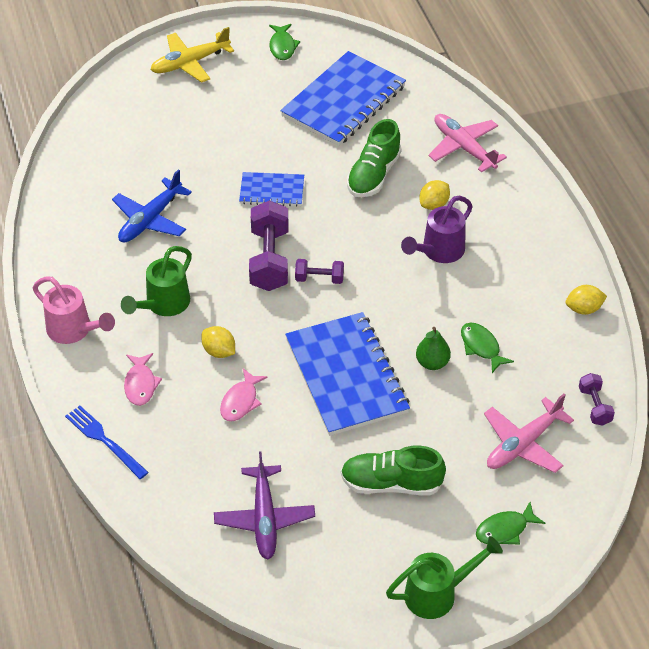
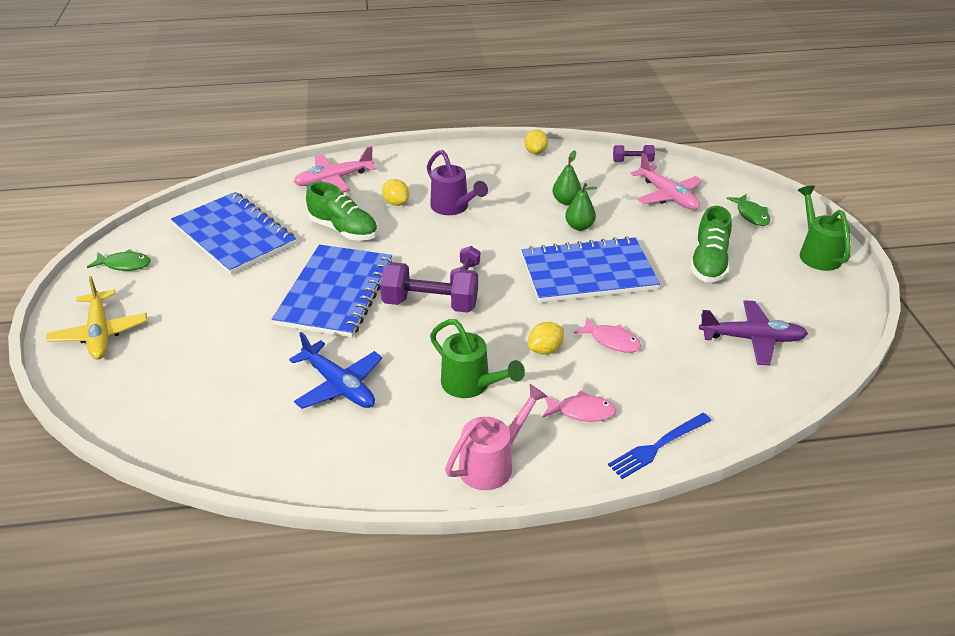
camera: 80 degrees left, 10 degrees down
blue notebook [239,172,304,207] -> blue notebook [272,244,392,338], size x1.90
green fish [461,322,514,373] -> green pear [552,150,582,205]

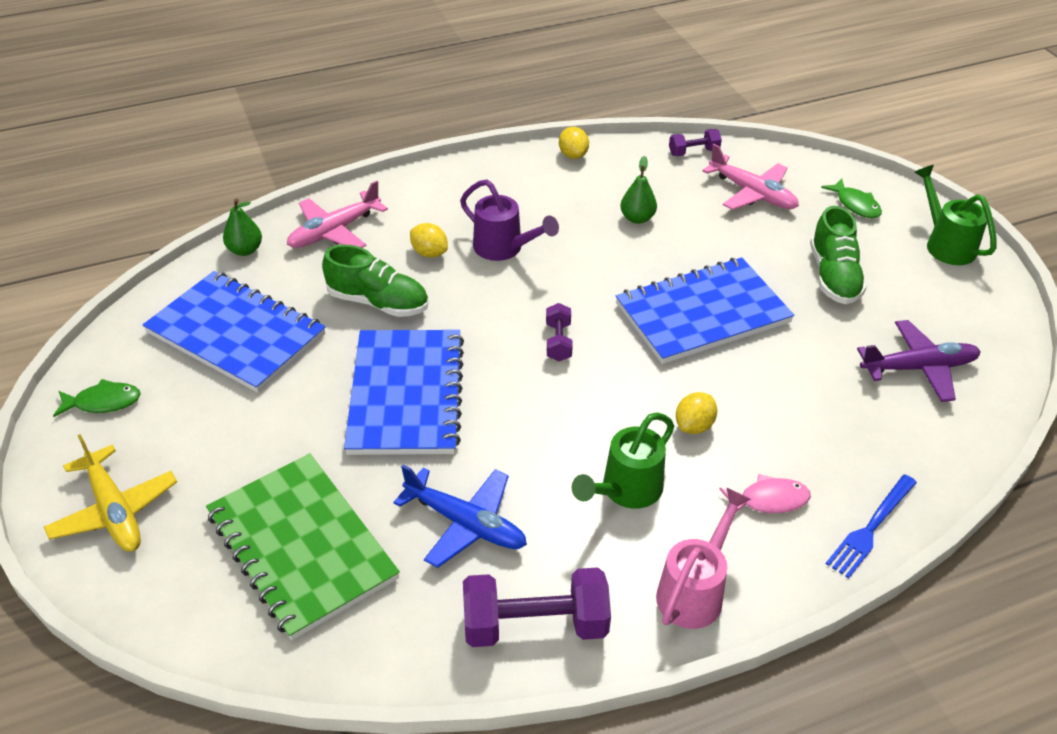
camera: 15 degrees left, 5 degrees up
purple dumbbell [380,262,478,313] -> purple dumbbell moved to [463,567,611,647]
green watering can [430,319,525,398] -> green watering can turned 105 degrees clockwise [572,412,674,509]
green pear [565,183,597,231] -> green pear moved to [223,198,262,256]
pink fish [574,318,641,353] -> none
none -> green notebook [206,453,400,640]

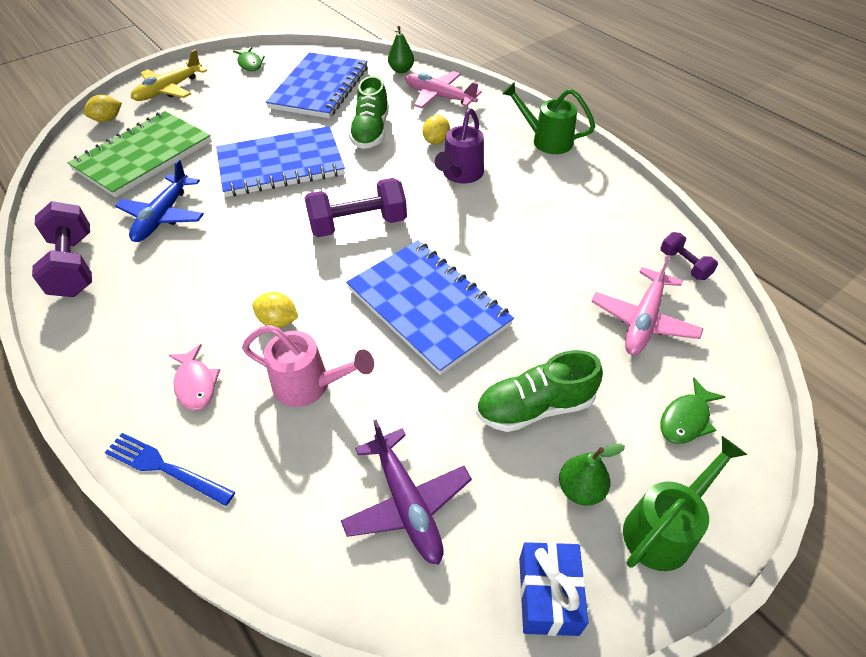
camera: 75 degrees right, 5 degrees up
purple dumbbell [546,303,573,361] -> purple dumbbell [304,178,407,237], size x1.88
yellow lemon [559,127,589,159] -> yellow lemon moved to [83,95,122,122]
green watering can [572,412,674,509] -> green watering can moved to [502,82,595,154]
green pear [620,156,657,224] -> green pear moved to [559,444,625,506]
pink watering can [656,487,751,629] -> pink watering can moved to [242,325,374,407]
none -> blue gift [519,542,589,636]

